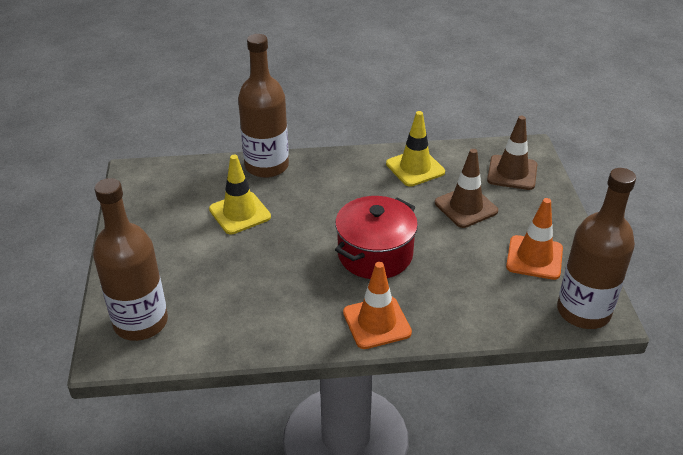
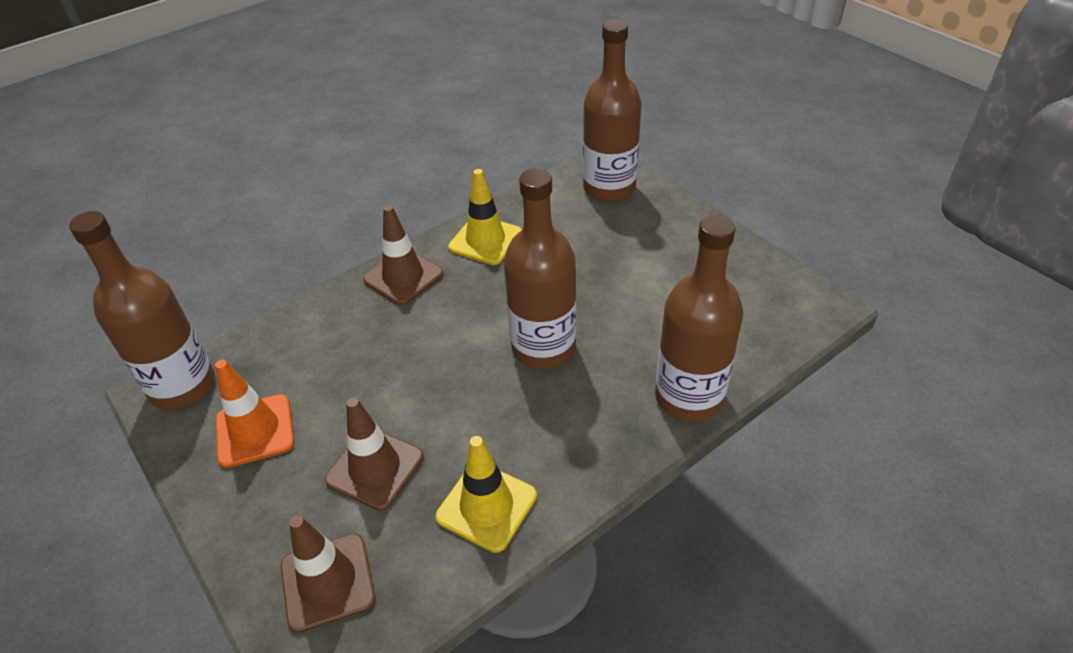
camera: 150 degrees right, 5 degrees up
yellow traffic cone [209,155,271,234] -> yellow traffic cone moved to [448,169,522,265]
red pot [335,196,418,279] -> none
orange traffic cone [343,262,412,349] -> brown traffic cone [363,205,443,305]
none -> brown bottle [504,168,576,369]

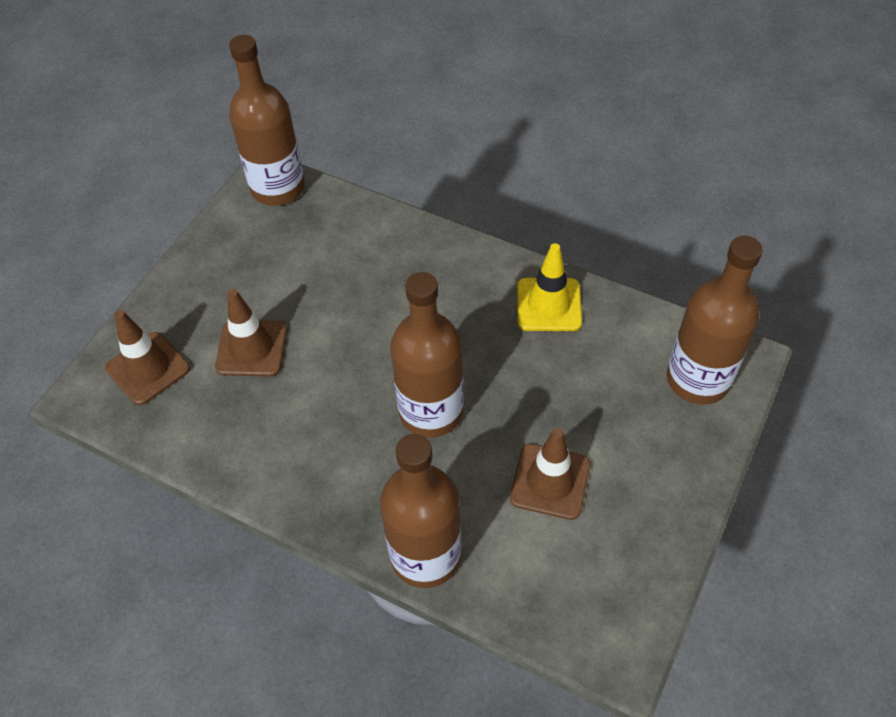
camera: 65 degrees right, 10 degrees up
orange traffic cone [215,360,294,468] -> none
brown traffic cone [363,205,443,305] -> brown traffic cone moved to [510,428,590,520]
yellow traffic cone [436,436,537,553] -> none

